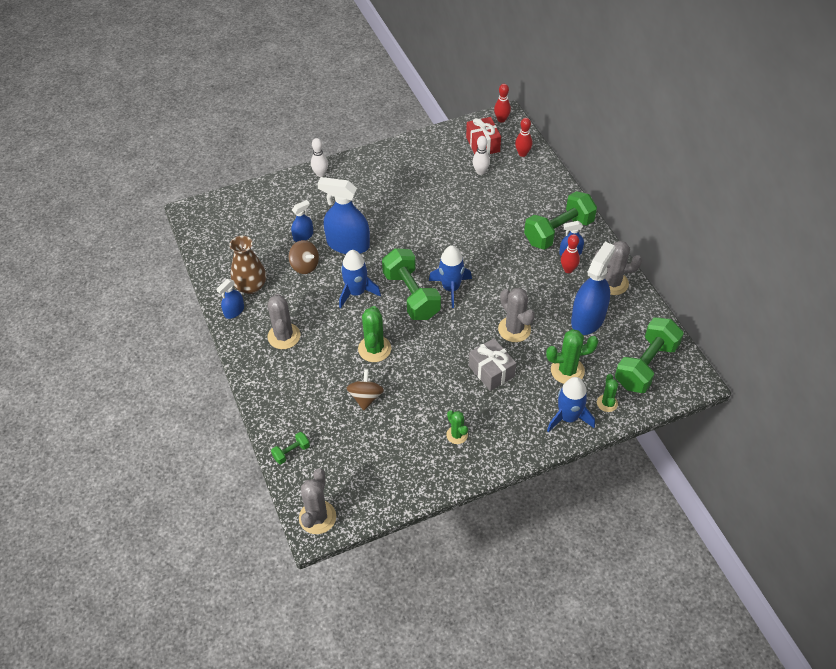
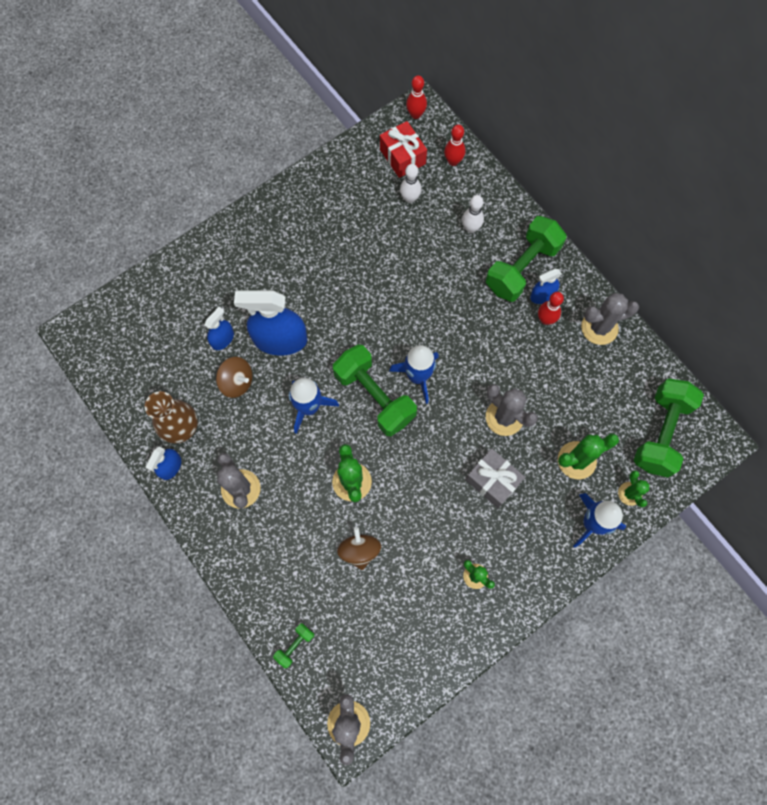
camera: 15 degrees left, 20 degrees up
white bowling pin [311,138,328,177] -> white bowling pin moved to [462,195,484,233]
blue spray bottle [571,242,615,335] -> none

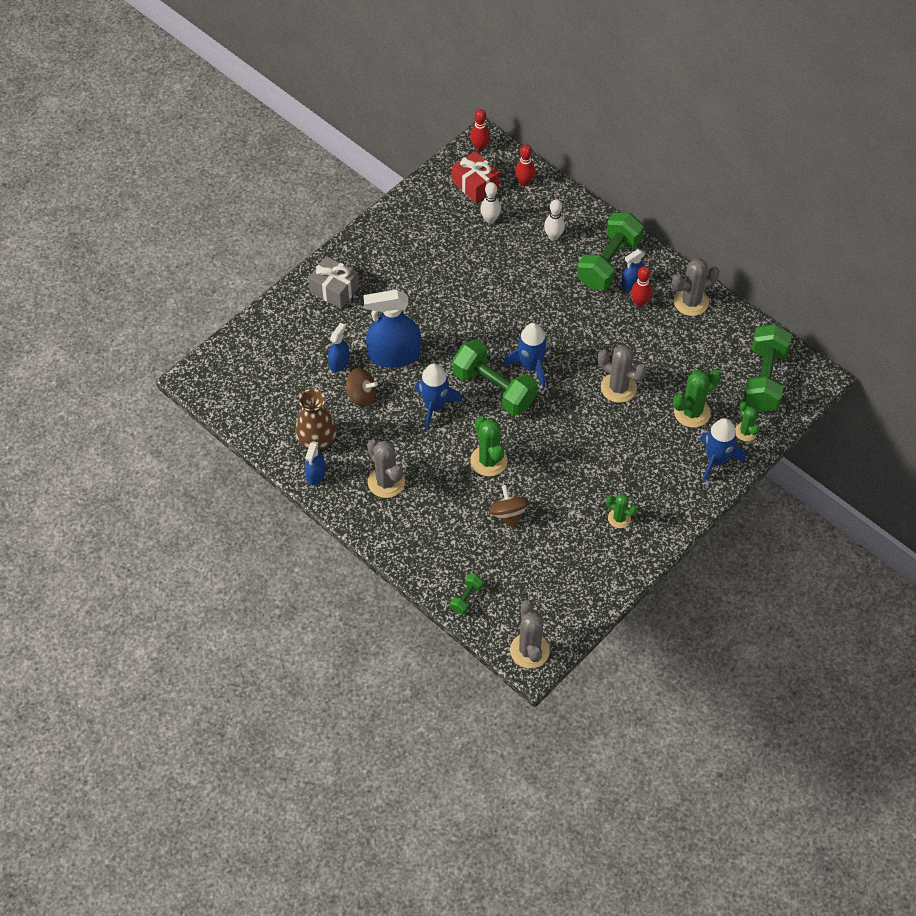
camera: 10 degrees left, 15 degrees down
grey gift [465,448,525,508] -> grey gift moved to [308,256,359,309]

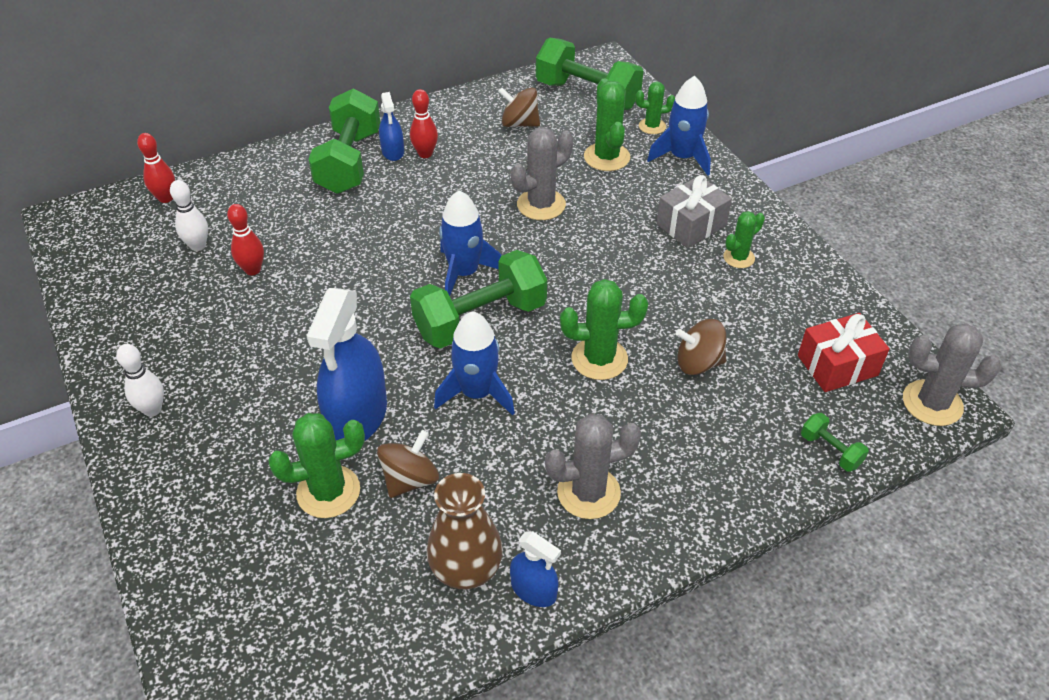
camera: 70 degrees left, 10 degrees down
grey gift [308,256,359,309] -> grey gift moved to [657,175,732,248]
blue spray bottle [328,323,349,372] -> green cactus [268,413,365,518]
red gift [452,151,499,203] -> red gift moved to [798,313,890,392]
red bowling pin [470,109,490,151] -> red bowling pin moved to [227,204,264,275]
white bowling pin [544,199,565,241] -> white bowling pin moved to [116,344,164,417]
green dumbbell [577,212,644,290] -> green dumbbell turned 45 degrees clockwise [309,88,381,194]
grey cactus [672,258,720,316] -> none
none -> brown spinning top [498,87,540,127]

